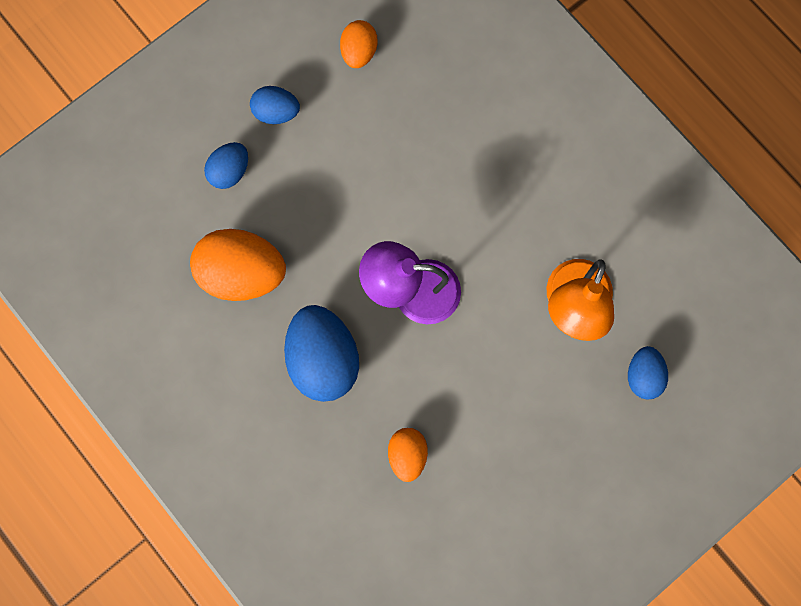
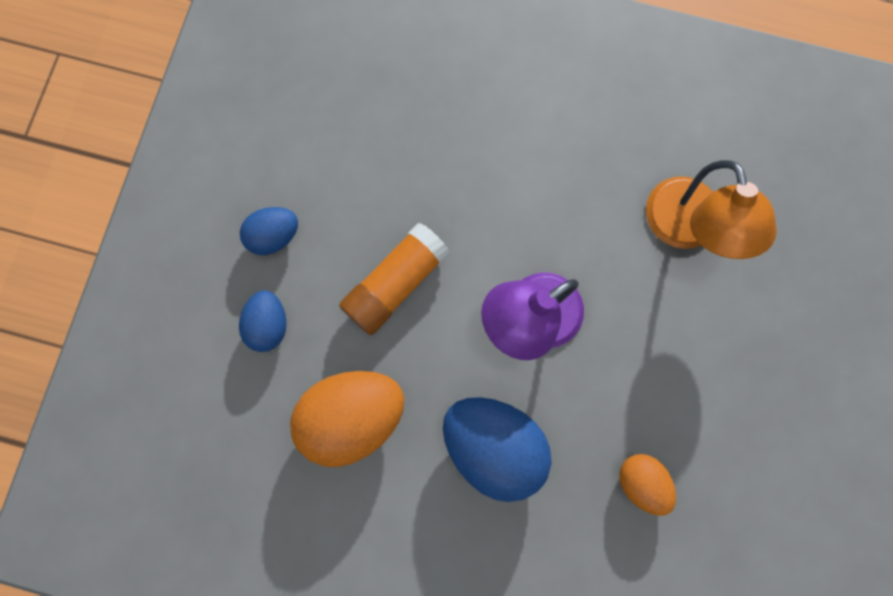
camera: 35 degrees left, 0 degrees up
orange egg [340,20,378,68] -> none
blue egg [628,346,668,400] -> none
none -> orange glue stick [339,223,450,335]

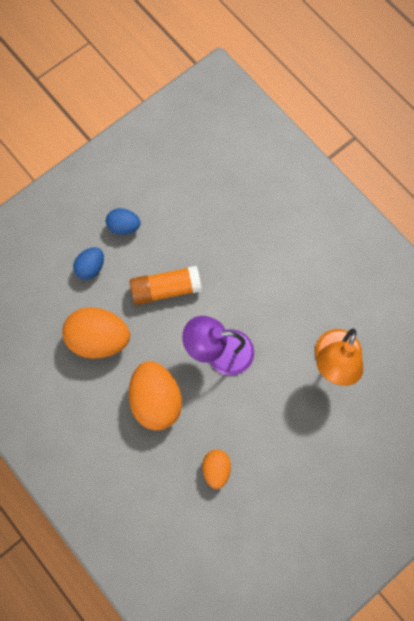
camera: 35 degrees right, 5 degrees down
blue egg [443,397,552,502] -> orange egg [129,361,182,430]

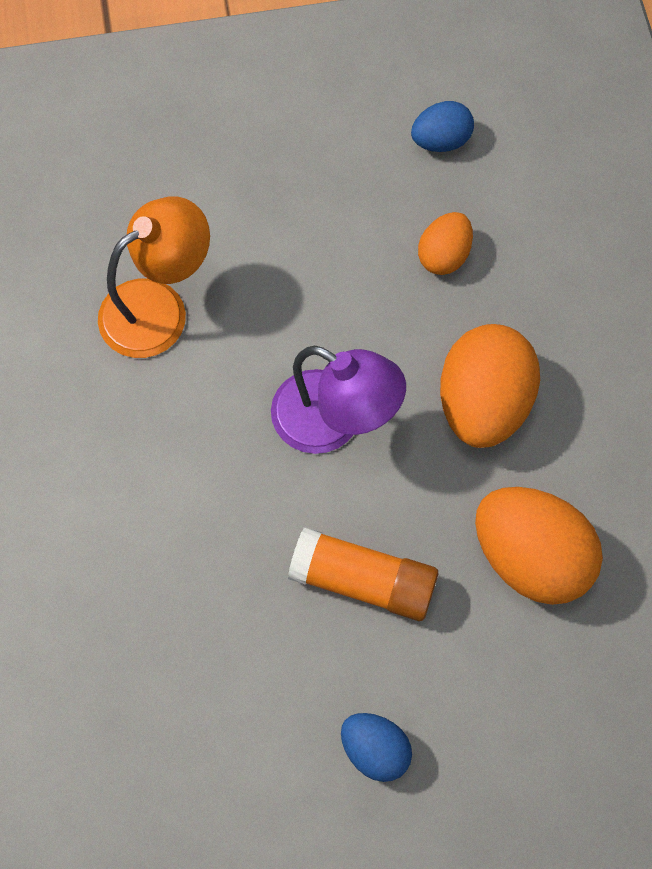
camera: 150 degrees left, 5 degrees down
blue egg [73,247,104,280] -> blue egg moved to [411,101,474,152]

